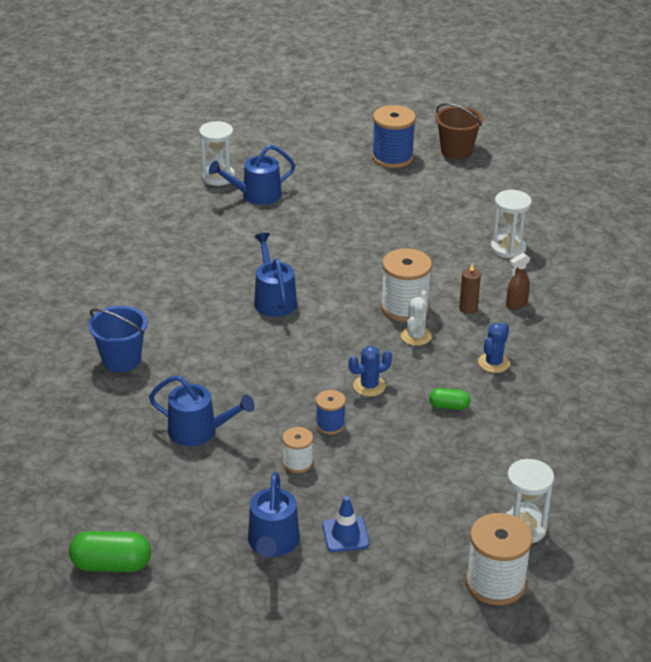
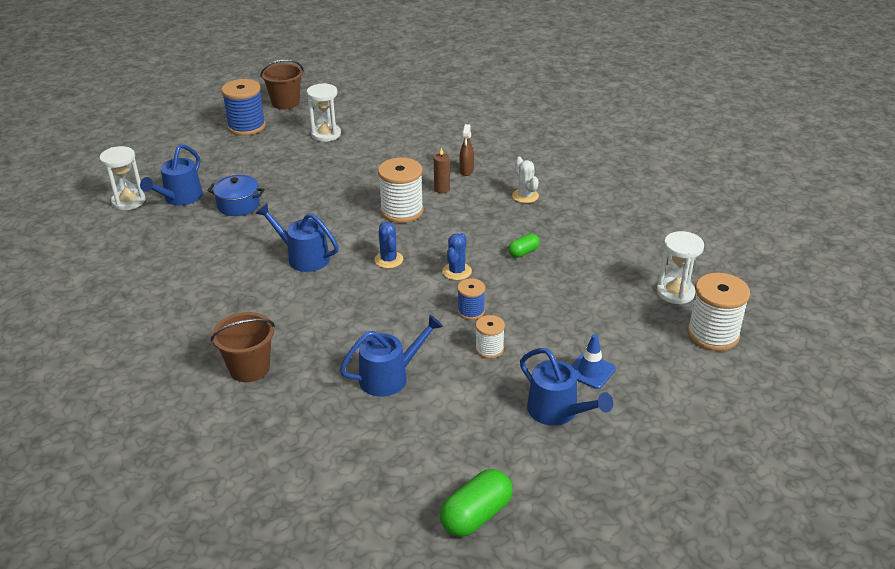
camera: 45 degrees left, 0 degrees up
blue bucket [88,306,147,372] -> brown bucket [211,312,275,382]
white cactus [400,291,432,346] -> white cactus moved to [512,157,539,203]
blue cactus [478,323,510,373] -> blue cactus moved to [374,222,403,268]
white hourglass [491,190,532,259] -> white hourglass moved to [306,83,341,142]
none -> blue pot [207,175,265,216]

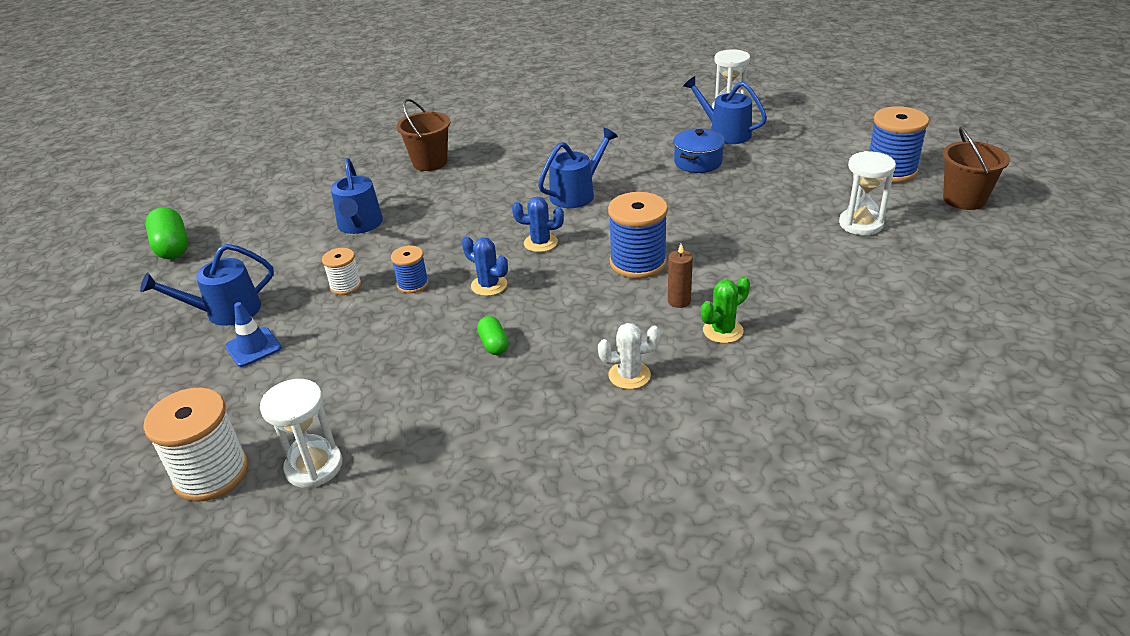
camera: 110 degrees right, 0 degrees up
white spool [378,158,424,223] -> blue spool [608,192,668,279]
brown spray bottle [459,124,474,176] -> green cactus [701,276,750,343]

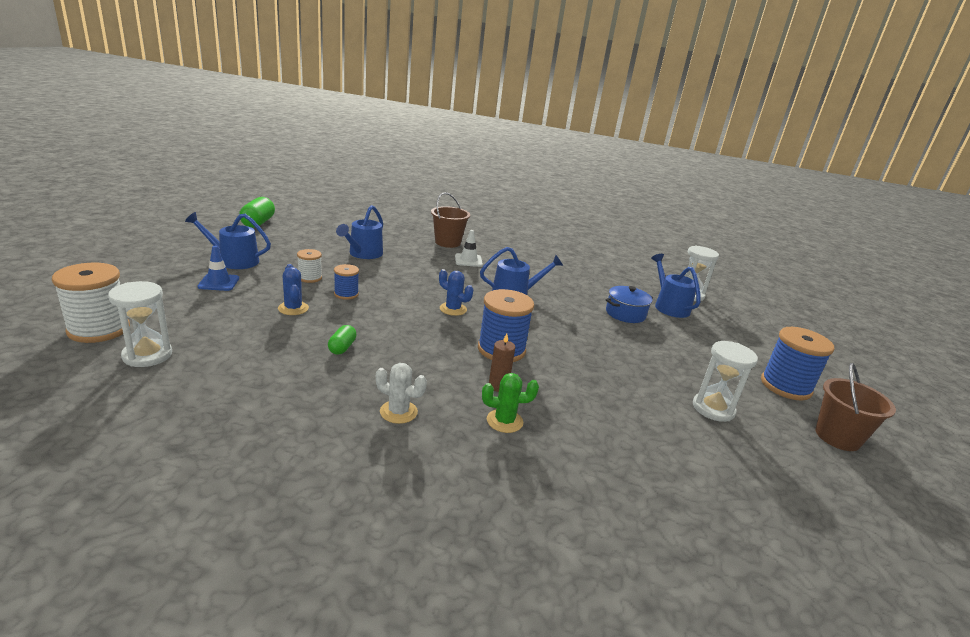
camera: 25 degrees right, 10 degrees down
blue cactus [462,236,508,296] -> blue cactus moved to [278,264,309,315]
none -> white traffic cone [455,230,483,267]

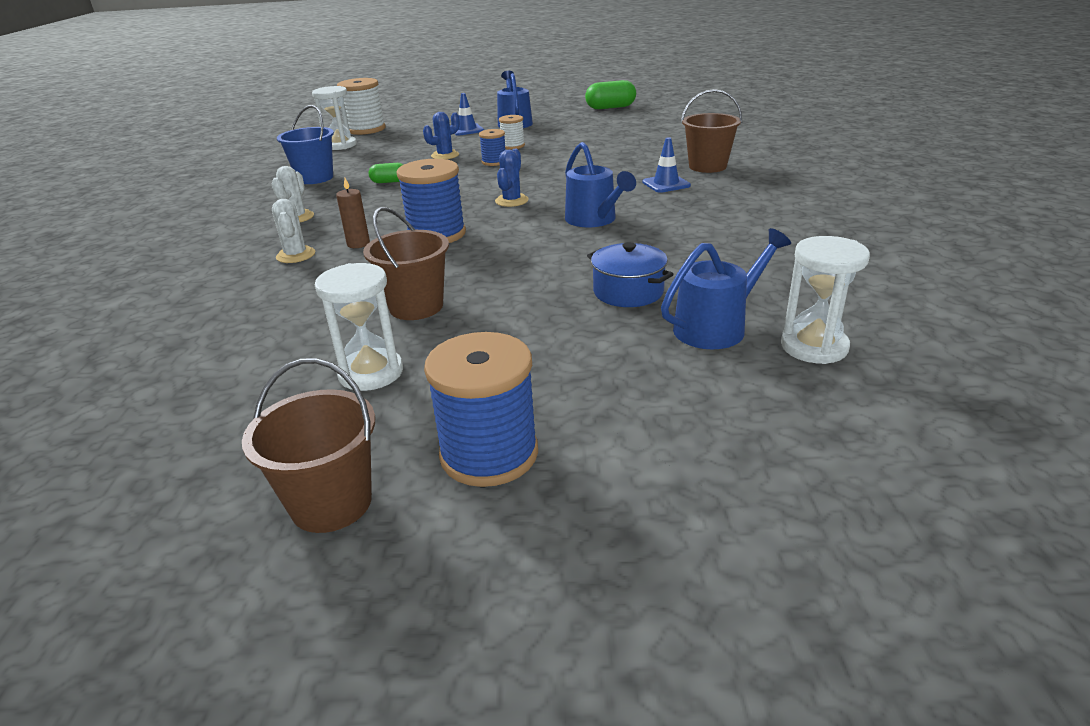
camera: 80 degrees right, 5 degrees up
blue watering can [336,205,383,259] -> none
white traffic cone [455,230,483,267] -> blue traffic cone [642,137,691,193]
green cactus [482,373,539,433] -> white cactus [272,199,315,263]
none -> blue bucket [277,105,334,184]
none -> brown bucket [363,207,449,320]

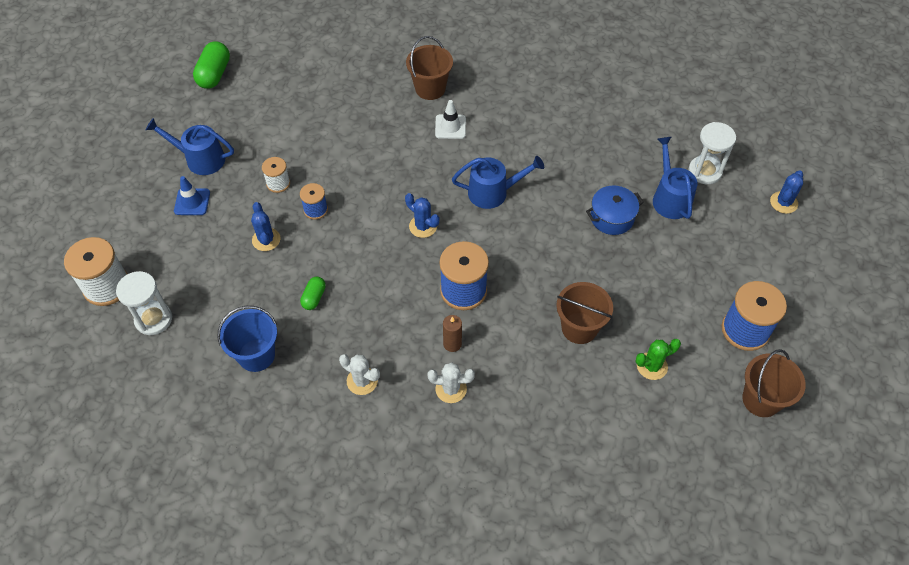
camera: 70 degrees left, 25 degrees up
white hourglass [315,263,403,391] -> green cactus [635,339,681,380]
blue traffic cone [642,137,691,193] -> white traffic cone [435,100,466,139]
none -> blue cactus [770,170,803,214]

